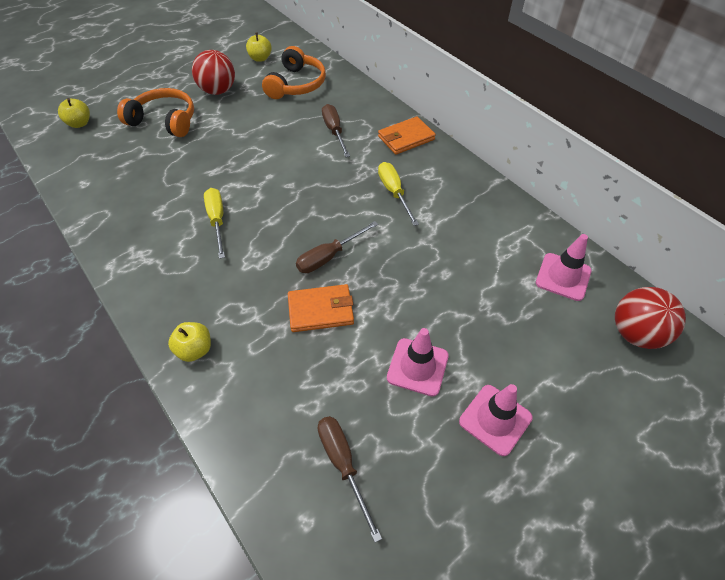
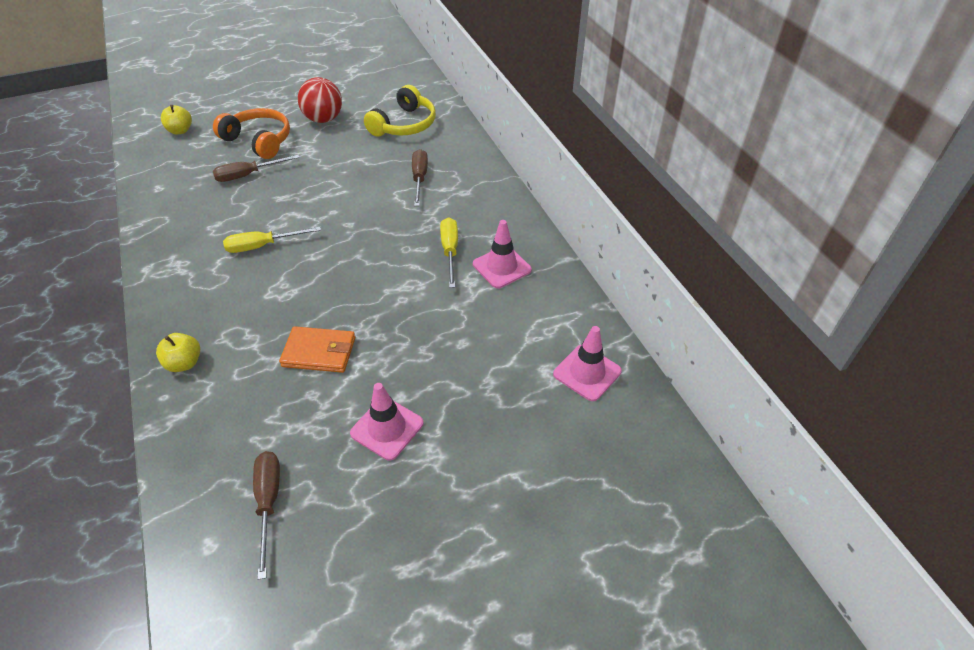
camera: 15 degrees right, 5 degrees down
yellow screwdriver [204,188,225,259] -> yellow screwdriver turned 105 degrees counterclockwise [223,227,321,253]
yellow apple [246,32,272,62] -> none
orange headphones [262,46,326,99] -> yellow headphones [364,85,436,137]
brown screwdriver [296,221,378,273] -> brown screwdriver moved to [213,155,300,182]
orange wallet [378,116,436,155] -> none
pink traffic cone [459,384,533,456] -> pink traffic cone moved to [473,220,532,289]
red ball [615,287,686,349] -> none

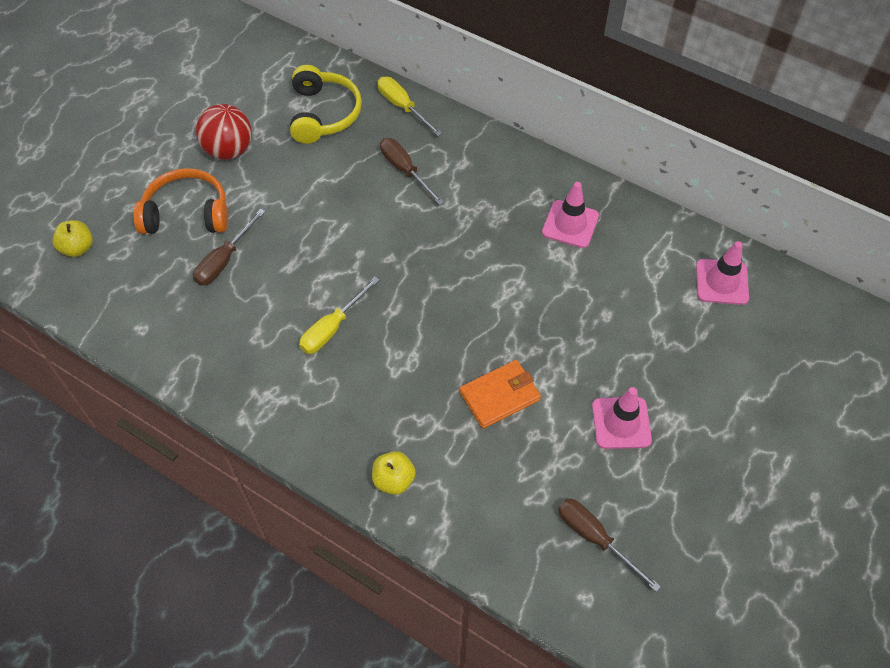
camera: 35 degrees left, 10 degrees up
yellow screwdriver [440,217,458,288] -> yellow screwdriver moved to [378,77,442,136]

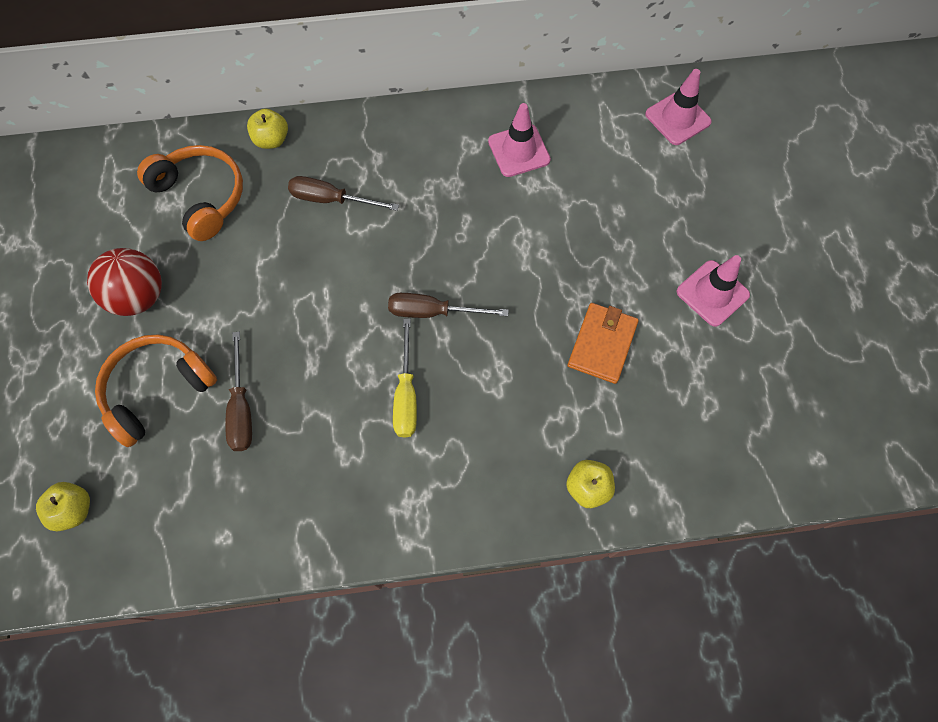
camera: 40 degrees left, 10 degrees up
yellow headphones [290,65,362,144] -> orange headphones [137,145,243,241]
yellow screwdriver [378,77,442,136] -> yellow apple [247,109,288,149]
brown screwdriver [558,499,661,592] -> brown screwdriver moved to [388,293,509,318]

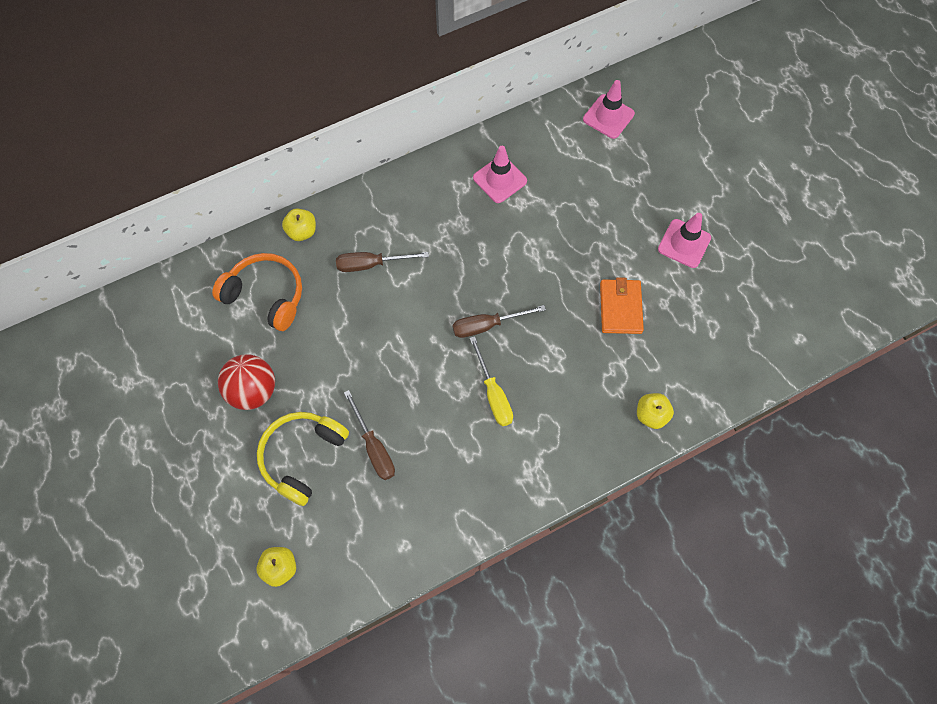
camera: 20 degrees left, 0 degrees up
orange headphones [95,334,217,447] -> yellow headphones [257,412,349,506]

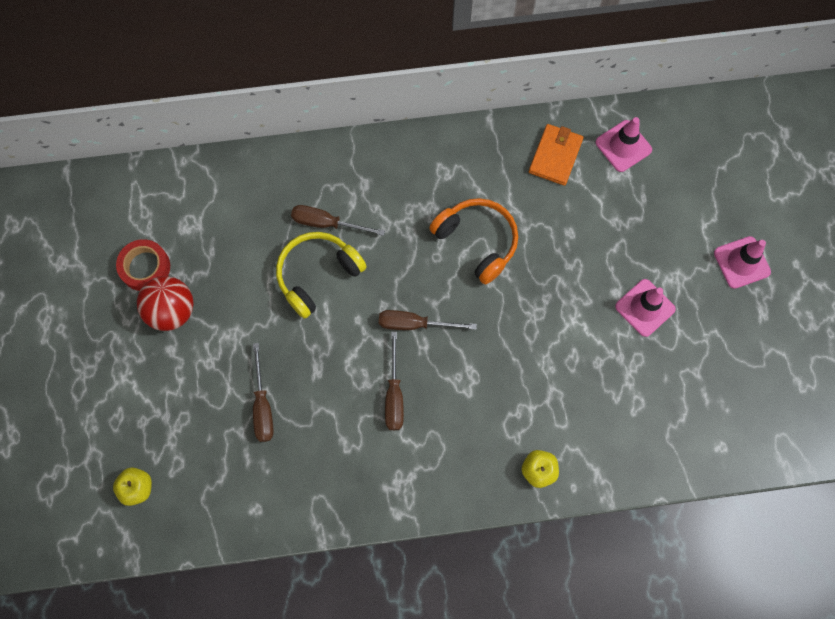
camera: 20 degrees right, 5 degrees up
orange headphones [212,253,302,331] -> orange headphones moved to [429,198,518,284]
yellow headphones [257,412,349,506] -> yellow headphones moved to [276,232,367,319]
yellow apple [282,208,316,241] -> none
yellow screwdriver [470,336,513,426] -> brown screwdriver [385,332,404,430]
pink traffic cone [473,146,527,203] -> pink traffic cone moved to [714,236,771,289]
orange wallet [600,277,644,334] -> orange wallet moved to [529,124,584,186]
none -> red tape [116,239,170,291]

